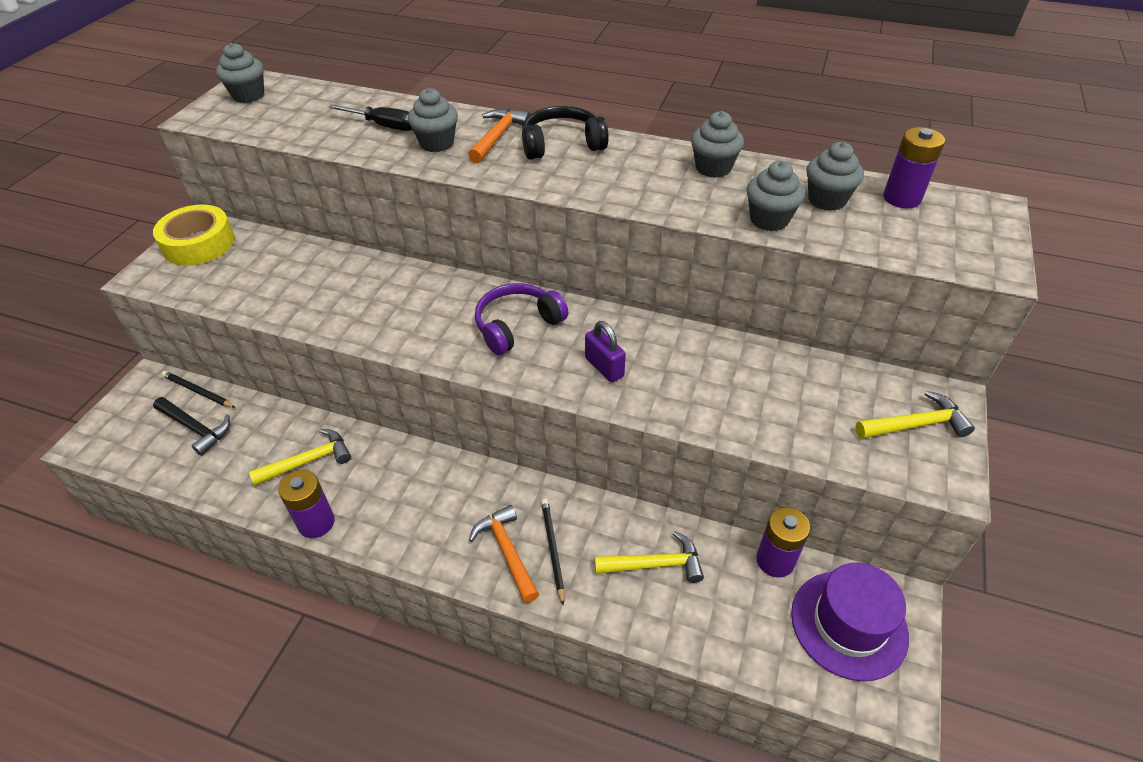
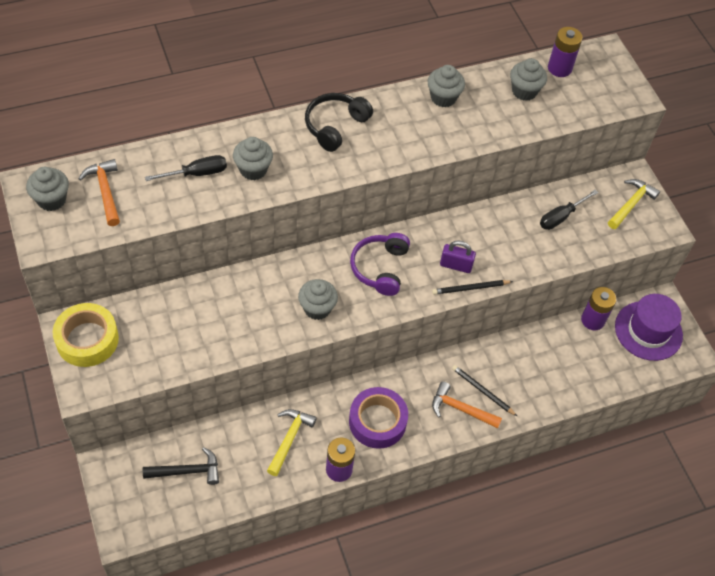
camera: 45 degrees left, 10 degrees up
black pencil [162,371,236,408] -> black pencil moved to [432,280,513,295]
orange hammer [468,108,530,163] -> orange hammer moved to [78,159,120,226]
yellow hammer [594,531,704,583] -> none
grey cupcake [747,161,805,231] -> grey cupcake moved to [298,279,338,320]
none -> purple tape [349,387,408,449]
none -> black screwdriver [540,190,598,230]

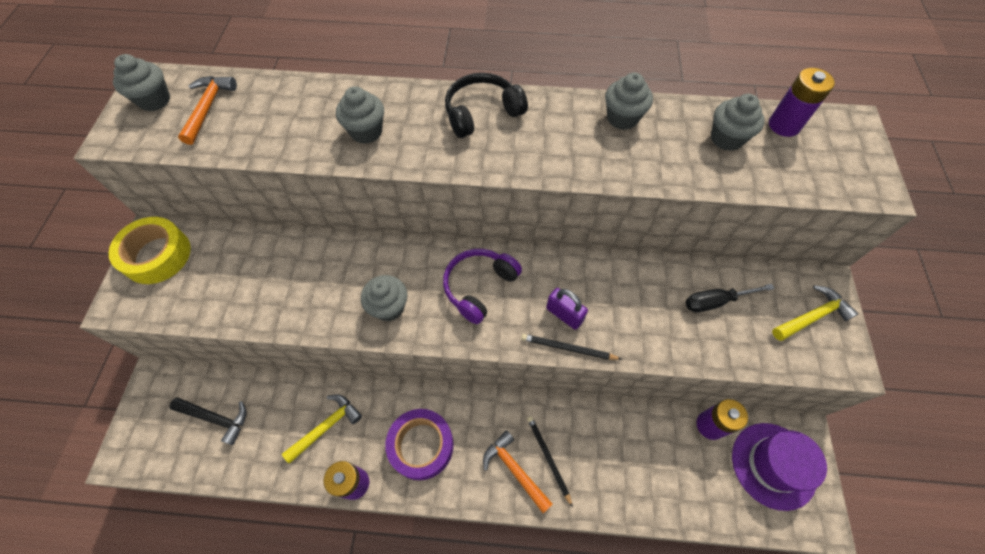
camera: 30 degrees right, 5 degrees up
black screwdriver [145,155,227,181] -> none

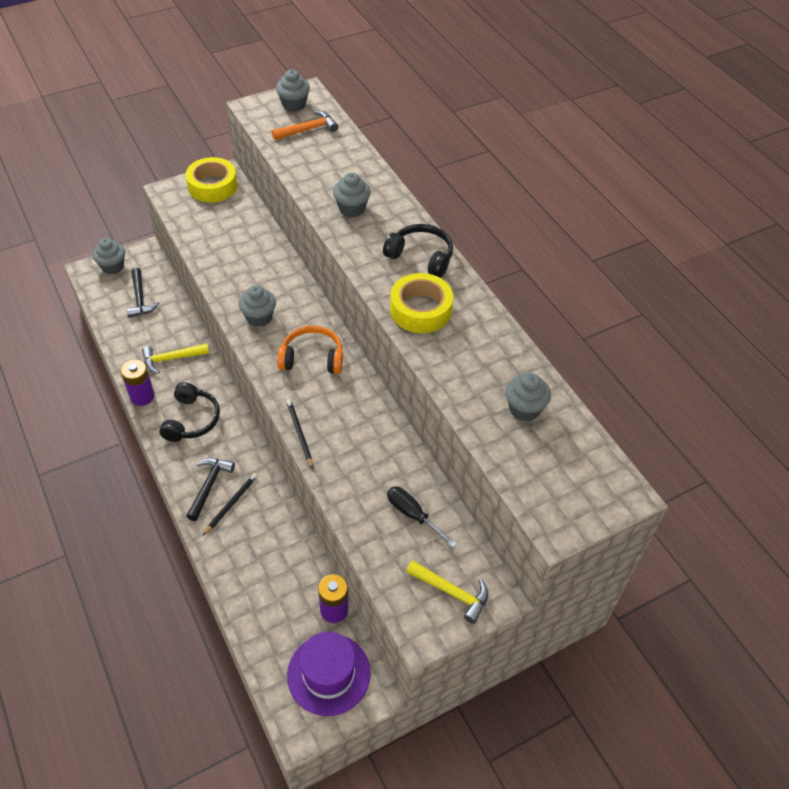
camera: 55 degrees right, 10 degrees down
yellow hammer [282,394,362,464] -> yellow hammer turned 150 degrees clockwise [142,343,209,374]
purple tape [385,409,454,480] -> black headphones [159,382,220,442]
purple headphones [443,249,522,324] -> orange headphones [277,326,343,374]
orange hammer [483,430,553,513] -> black hammer [186,458,235,521]
purple padlock [546,288,588,330] -> none
grey cupcake [605,73,653,130] -> grey cupcake moved to [92,238,125,274]
purple battery [769,68,835,137] -> none
none -> yellow tape [390,273,453,333]

